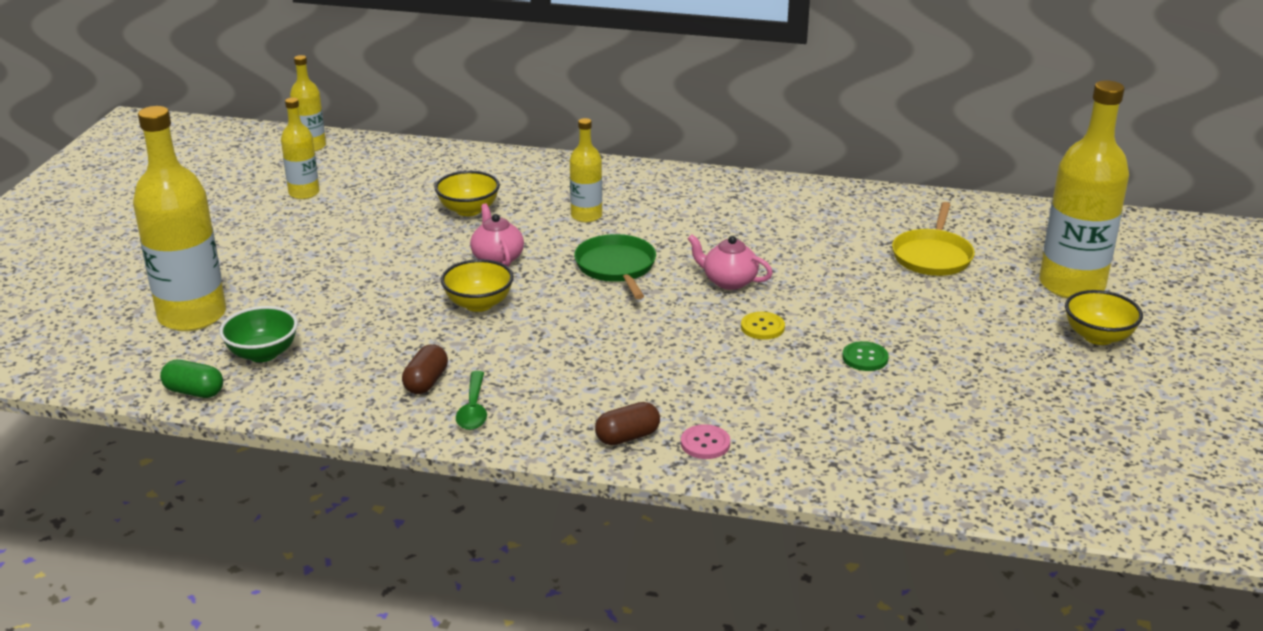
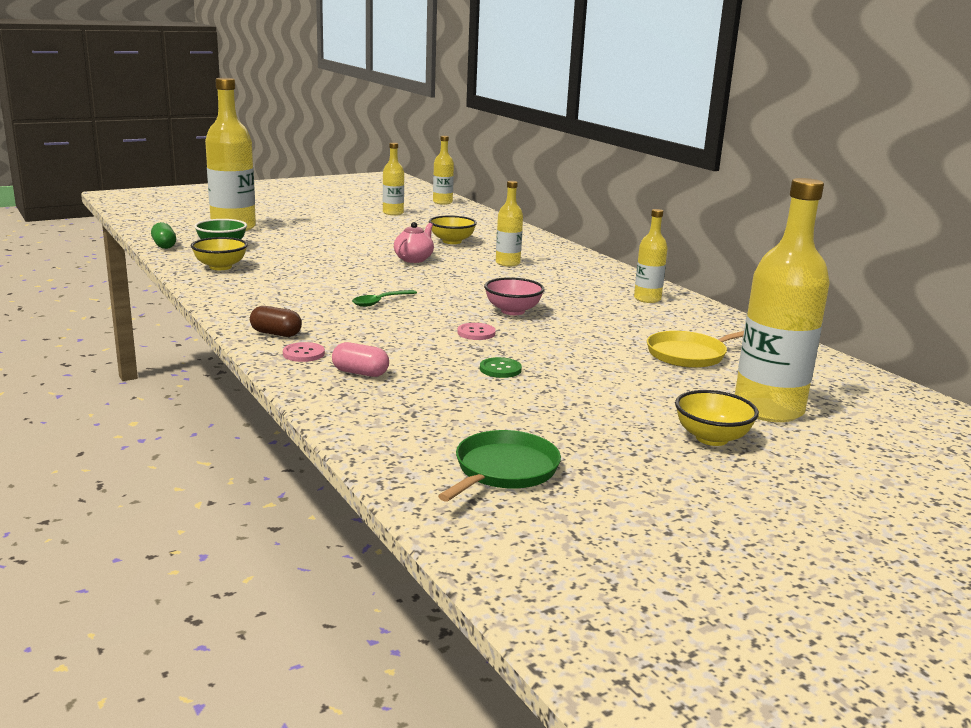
camera: 45 degrees right, 10 degrees down
brown capsule [402,344,448,394] -> none
yellow bowl [441,259,514,312] -> yellow bowl moved to [191,237,248,270]
green spoon [456,371,487,430] -> green spoon moved to [352,290,417,307]
green pan [574,234,656,299] -> green pan moved to [438,430,561,502]
pink teapot [688,235,773,290] -> pink bowl [484,277,545,315]
yellow button [741,312,785,340] -> pink button [457,323,496,340]
none -> pink capsule [332,342,389,377]
none -> yellow bottle [634,209,668,303]

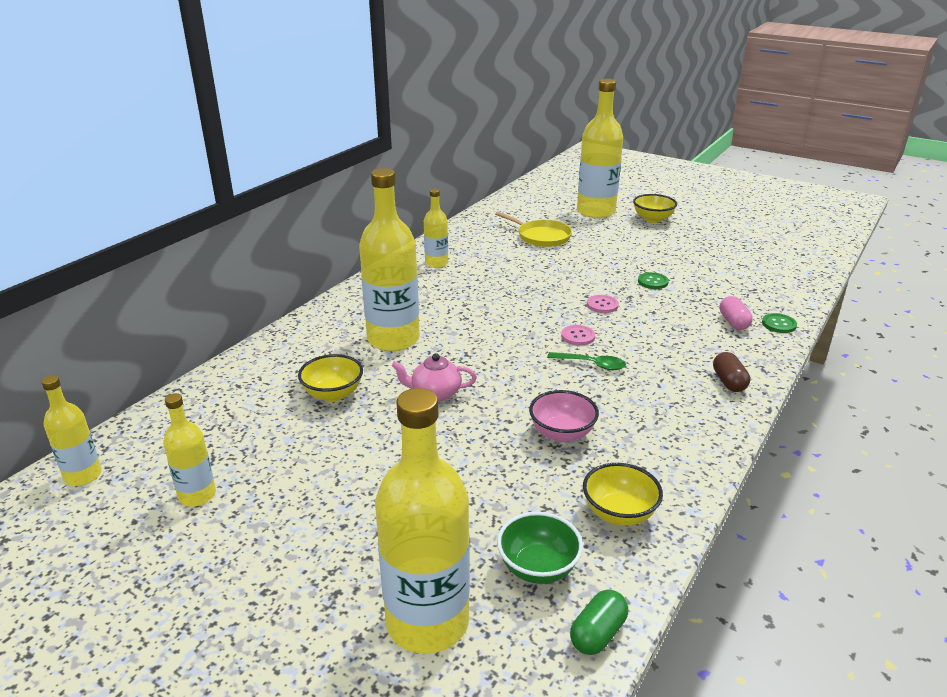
camera: 115 degrees left, 10 degrees up
pink button [283,342,325,362] -> pink button moved to [561,325,595,346]
green pan [438,430,561,502] -> none
pink bowl [484,277,545,315] -> pink bowl moved to [529,390,599,442]
yellow bottle [496,181,523,266] -> yellow bottle [359,168,420,351], size x1.90
none -> green button [762,313,797,333]

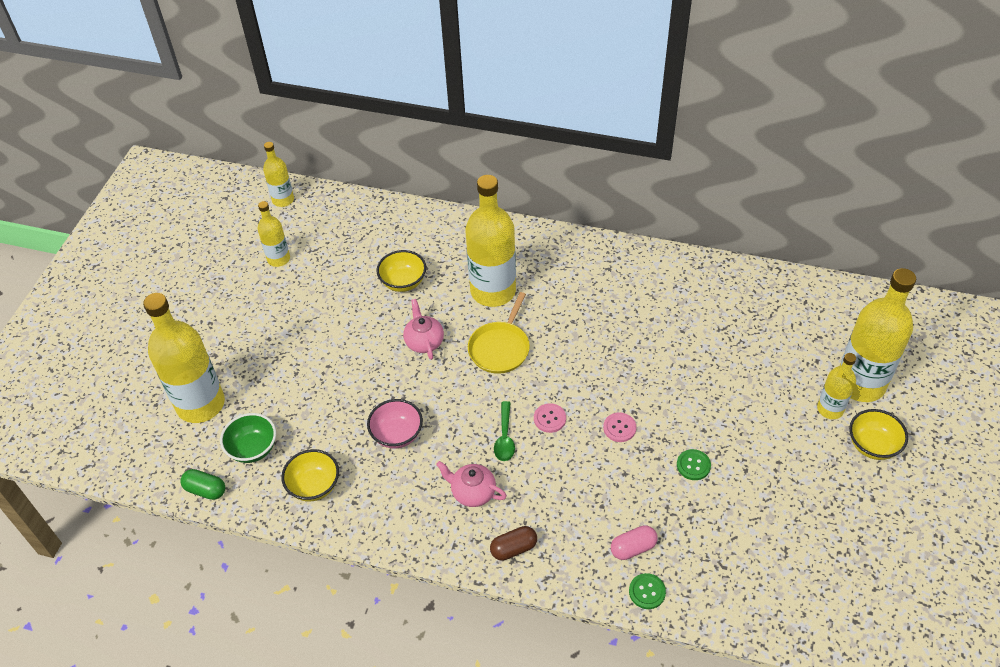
camera: 75 degrees right, 20 degrees up
yellow bottle [424,189,448,268] -> yellow bottle moved to [817,353,856,419]
yellow pan [495,211,572,247] -> yellow pan moved to [468,292,530,374]
none -> pink teapot [436,461,507,507]

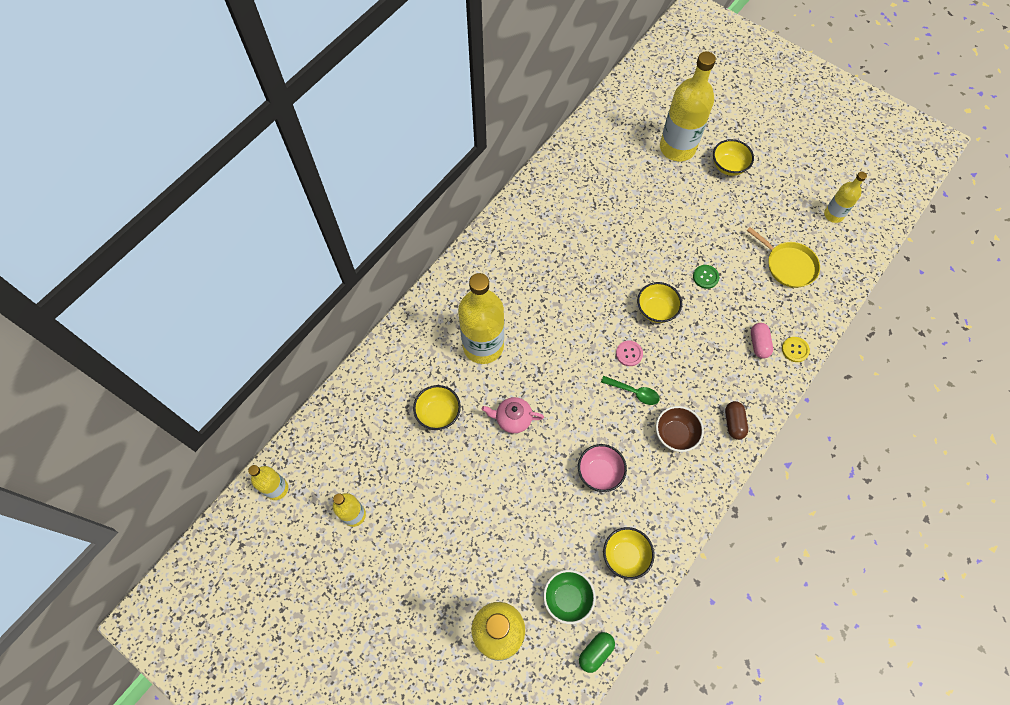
camera: 70 degrees left, 15 degrees up
pink teapot [436,461,507,507] -> brown bowl [656,406,704,452]
yellow pan [468,292,530,374] -> yellow pan moved to [746,227,820,288]
pink button [603,413,636,442] -> yellow bowl [637,282,682,323]
green button [629,573,666,609] -> yellow button [782,337,810,362]
yellow bottle [817,353,856,419] -> yellow bottle moved to [824,172,867,223]

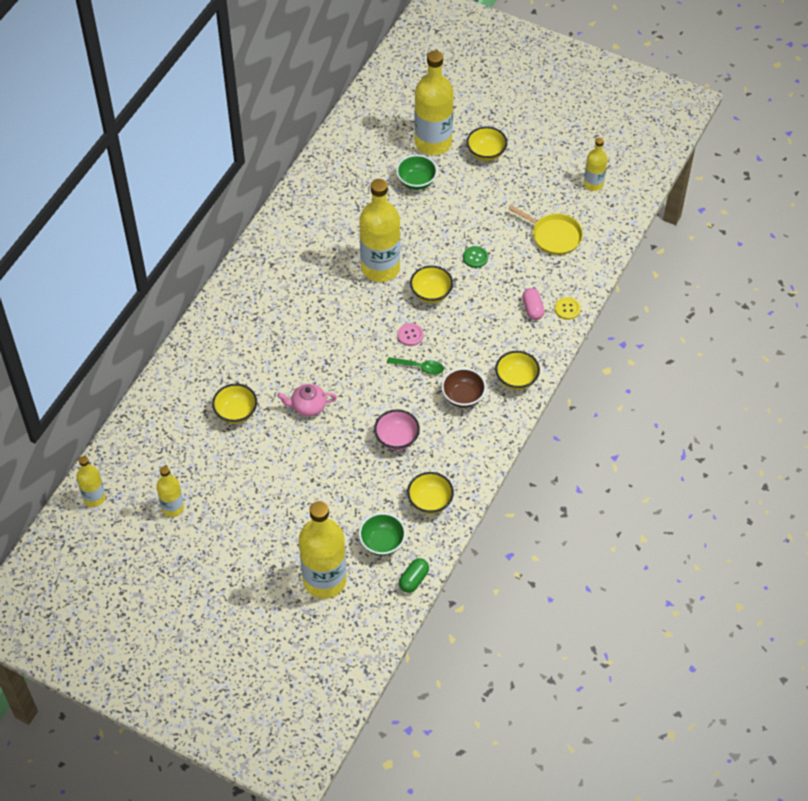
camera: 10 degrees left, 10 degrees down
yellow bottle [458,273,504,364] -> yellow bottle moved to [359,179,400,282]
brown capsule [725,401,748,440] -> yellow bowl [495,351,540,390]
none -> green bowl [396,155,438,190]

